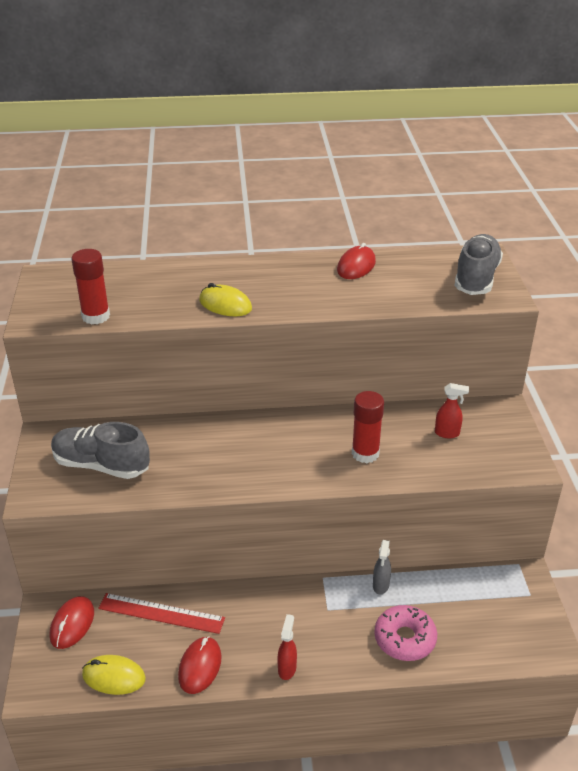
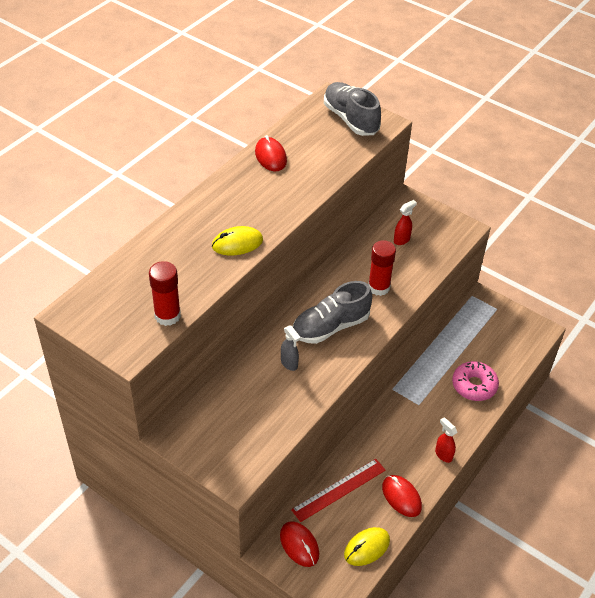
camera: 50 degrees left, 10 degrees up
grey shoe [51,422,150,479] -> grey shoe moved to [292,281,372,344]
grey spray bottle [373,540,391,595] -> grey spray bottle moved to [281,326,301,371]

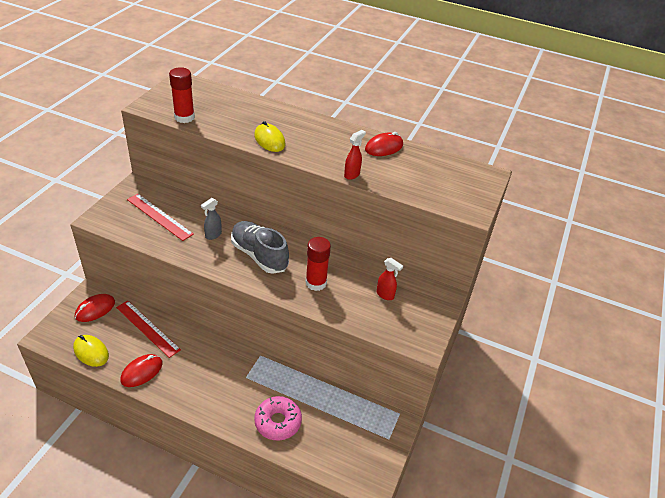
camera: 75 degrees right, 5 degrees down
grey shoe [324,82,381,136] -> none
red spray bottle [435,417,457,463] -> red spray bottle moved to [344,130,366,180]
none -> red ruler [127,194,194,241]

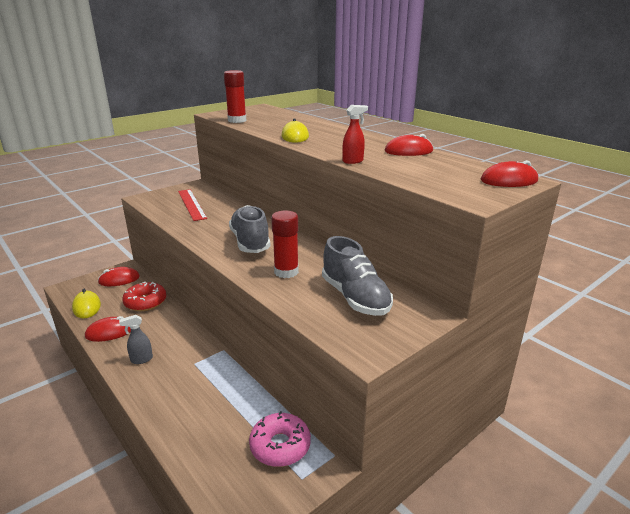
camera: 30 degrees right, 15 degrees down
red ruler [116,300,181,358] -> red donut [122,282,167,311]
grey spray bottle [201,198,222,240] -> grey spray bottle moved to [119,315,153,364]
pink donut [254,396,302,440] -> pink donut moved to [249,411,311,467]
red spray bottle [376,258,403,300] -> grey shoe [322,236,393,316]
none -> red mouse [481,160,538,187]

